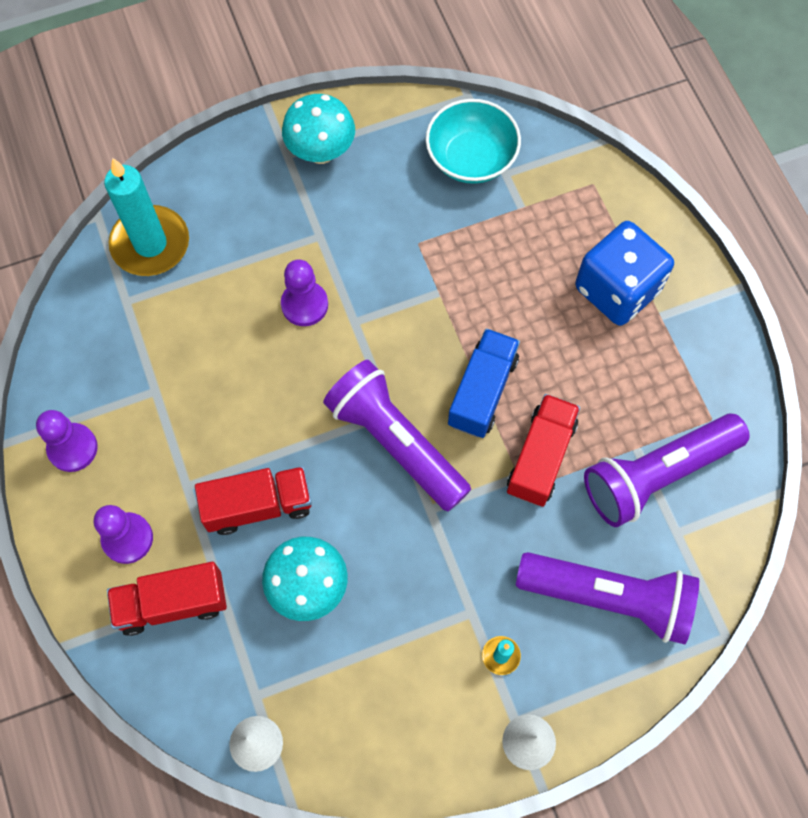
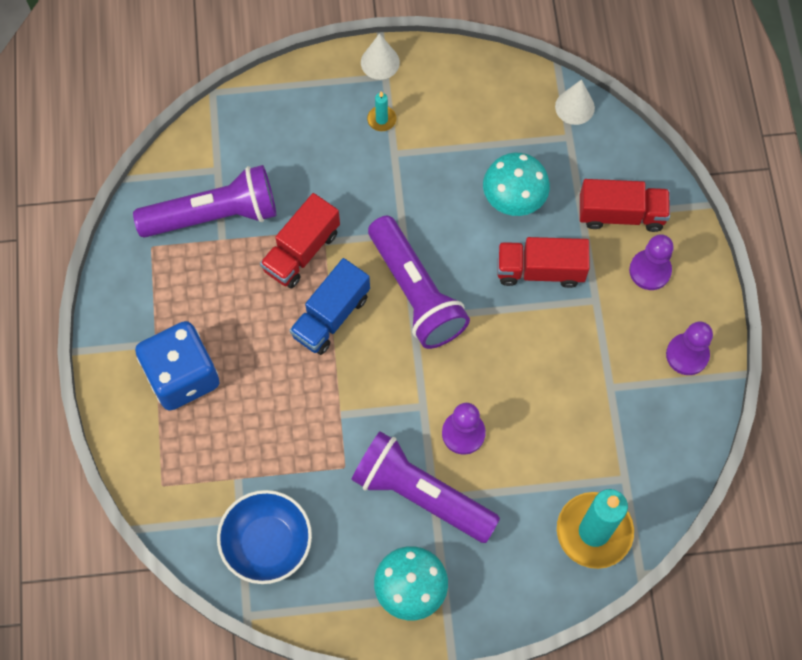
camera: 165 degrees left, 0 degrees up
turquoise bowl [426,99,521,184] -> blue bowl [217,490,312,584]
purple flashlight [516,552,699,644] -> purple flashlight moved to [351,431,500,543]

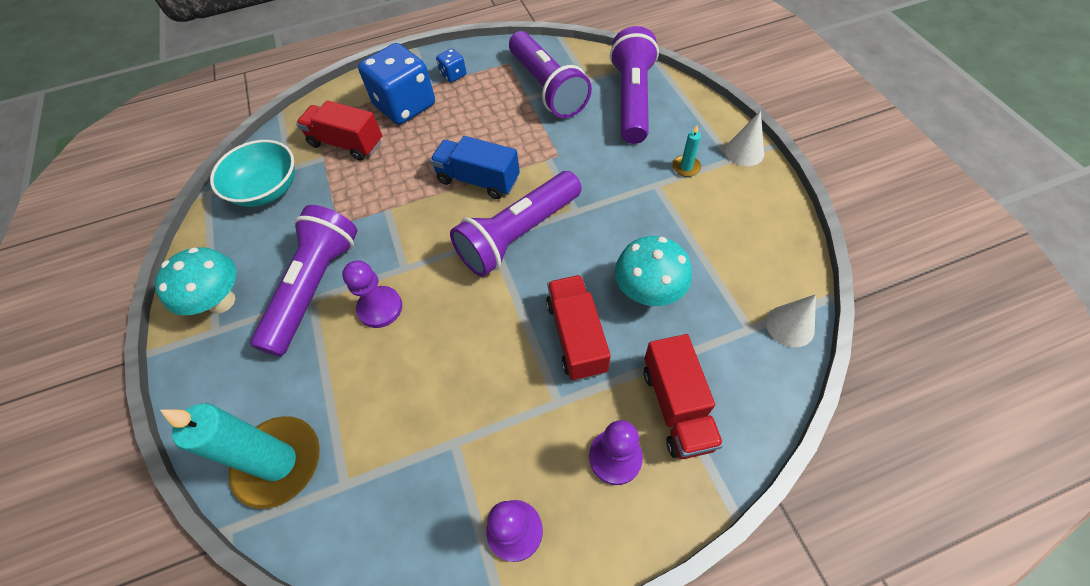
camera: 80 degrees right, 10 degrees down
blue bowl [217,490,312,584] -> turquoise bowl [210,140,295,207]
red truck [260,193,340,288] -> red truck moved to [296,100,382,161]
none -> blue dice [436,48,466,82]
none -> purple flashlight [610,26,659,144]

